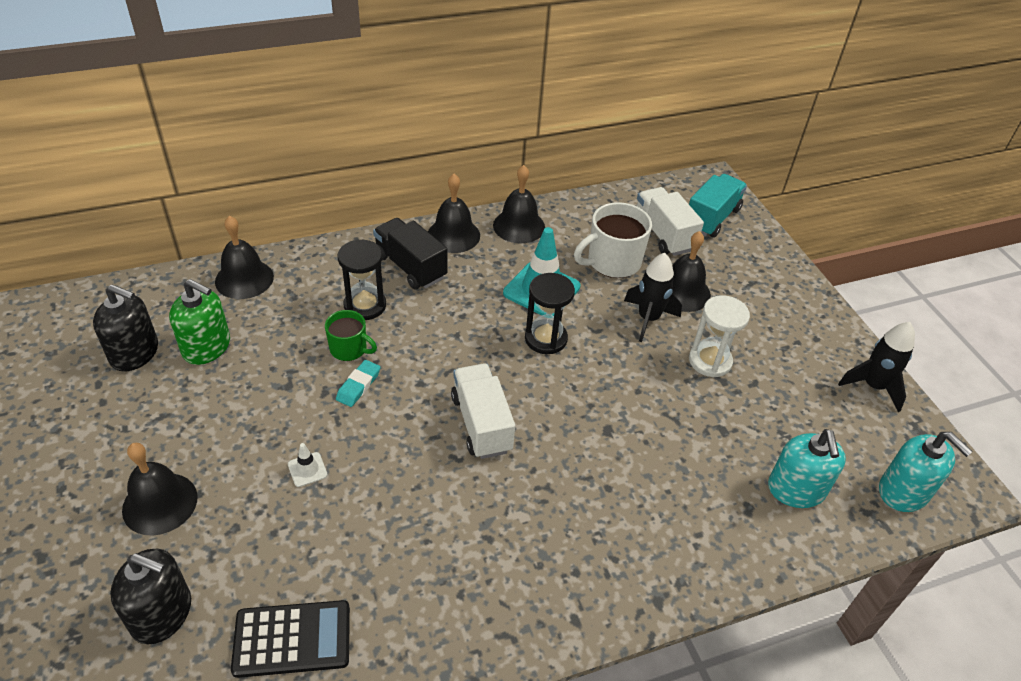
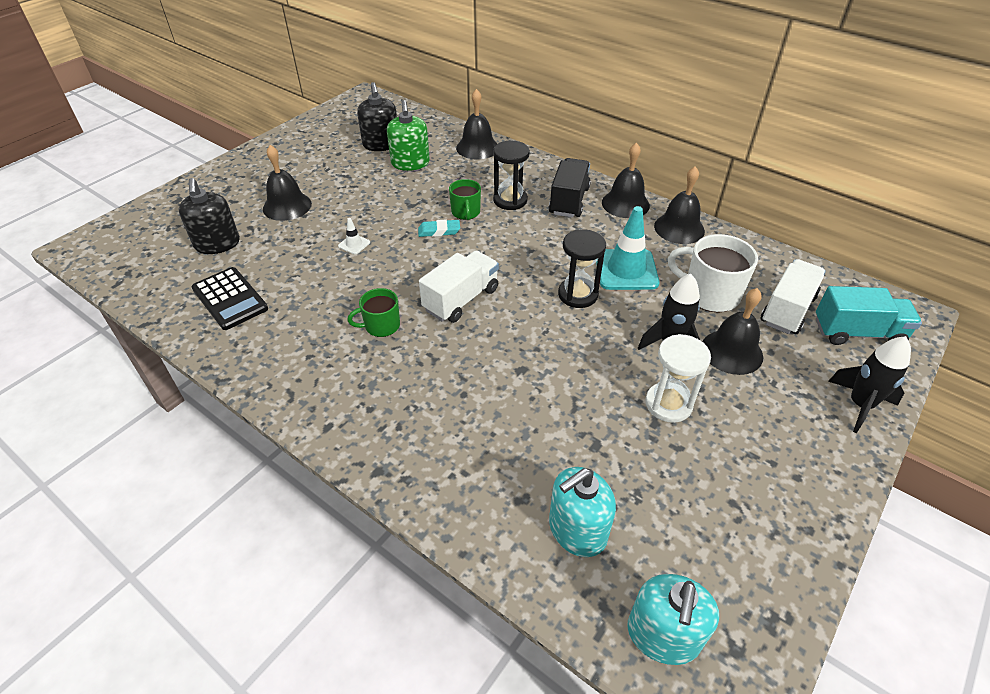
camera: 60 degrees right, 0 degrees up
black rocket [838,322,915,412] -> black rocket moved to [828,336,911,433]
none -> green mug [347,288,400,337]

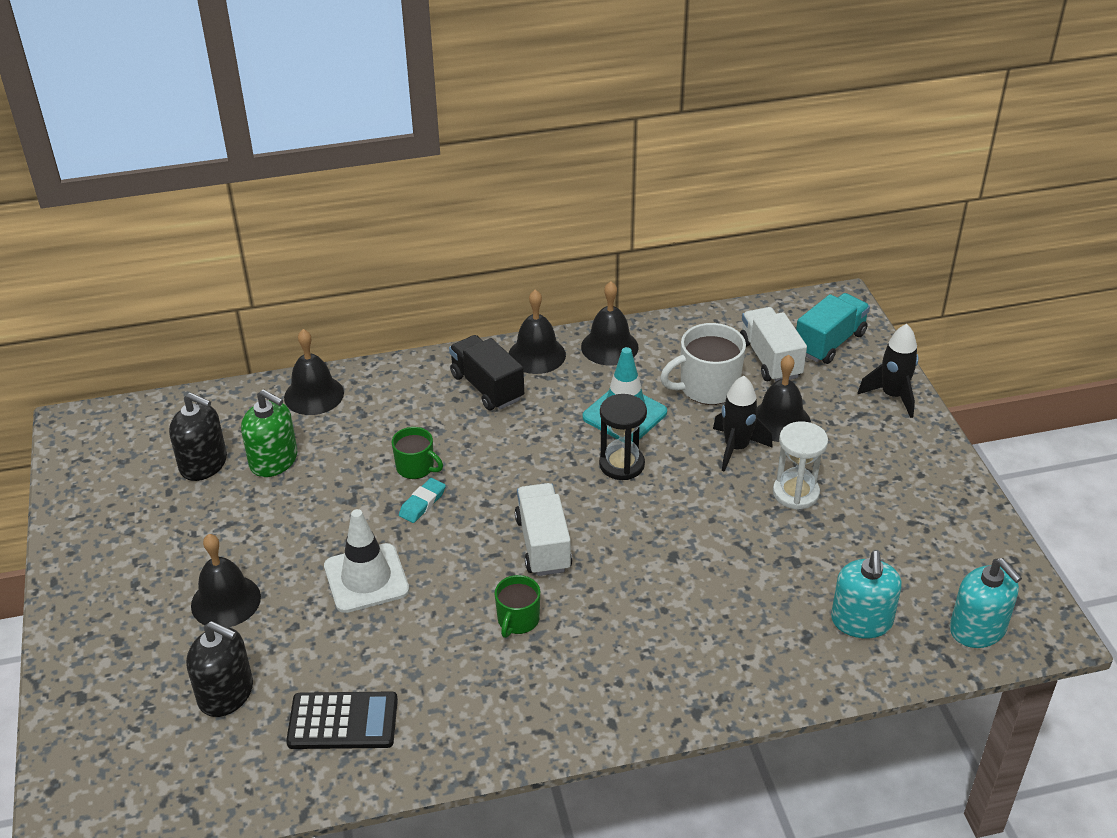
camera: 50 degrees left, 5 degrees down
white traffic cone [338,218,370,254] -> white traffic cone [324,509,409,613], size x2.26
black hourglass [493,141,530,210] -> none

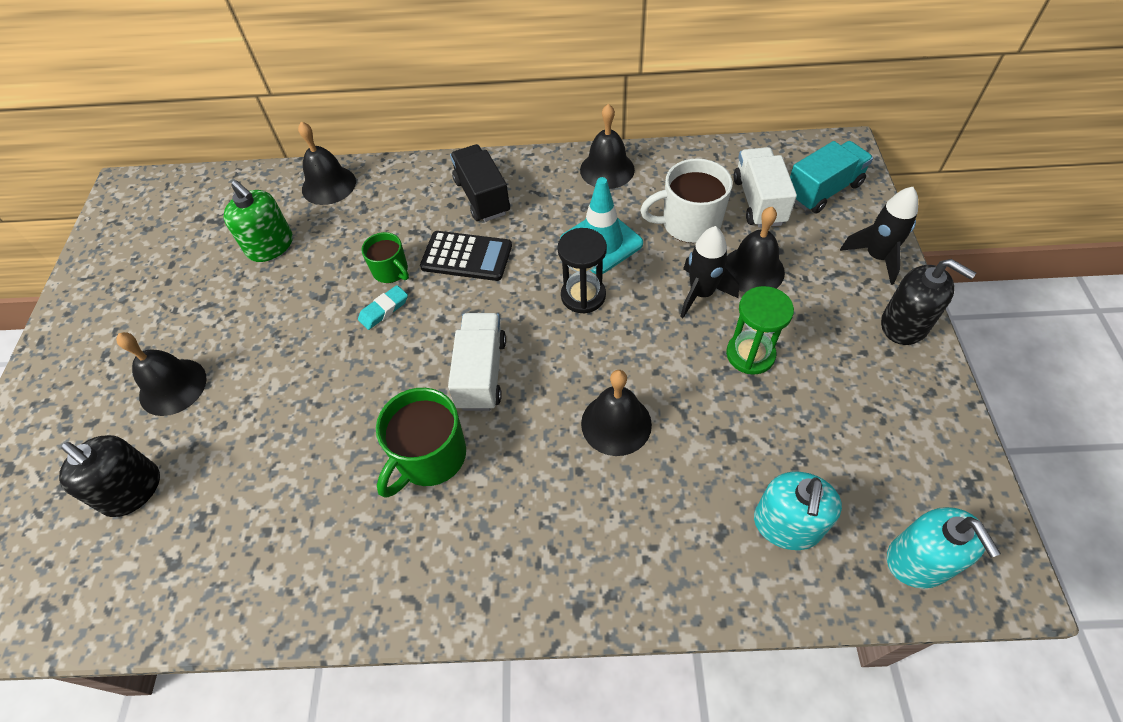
camera: 15 degrees right, 15 degrees up
black soap dispenser [169,392,227,481] -> black soap dispenser moved to [881,259,976,345]
black calculator [286,692,398,749] -> black calculator moved to [420,231,512,281]
white traffic cone [324,509,409,613] -> none
green mug [495,575,540,638] -> green mug [376,388,466,498], size x1.65
black bell [509,290,566,374] -> black bell moved to [581,370,652,456]
white hourglass [773,421,828,510] -> green hourglass [726,286,794,375]

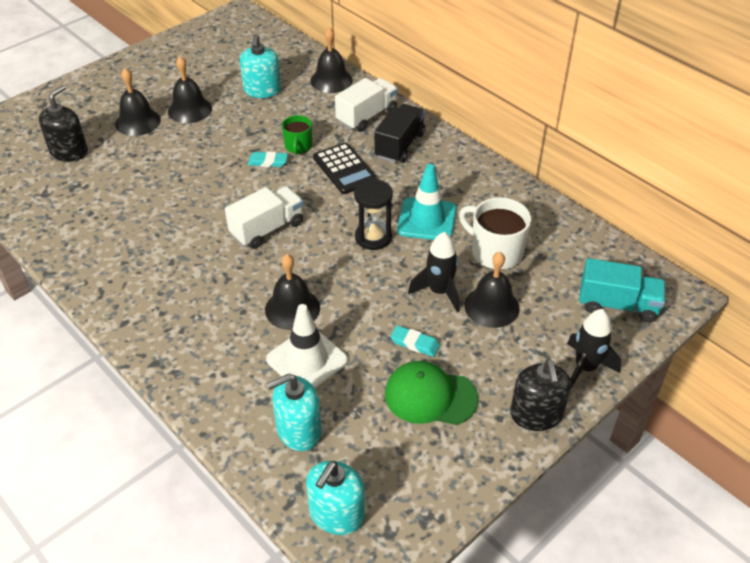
camera: 45 degrees right, 10 degrees down
black soap dispenser [59,435,160,517] -> black soap dispenser turned 150 degrees counterclockwise [39,85,88,162]
green soap dispenser [223,180,293,262] -> turquoise soap dispenser [240,34,281,98]
green mug [376,388,466,498] -> none
black bell [580,104,635,189] -> black bell moved to [168,56,212,123]
green hourglass [726,286,794,375] -> turquoise eraser [390,325,440,357]
white truck [733,147,797,228] -> white truck moved to [335,78,398,132]
none -> white traffic cone [266,304,348,388]
none -> green cap [385,361,478,425]

